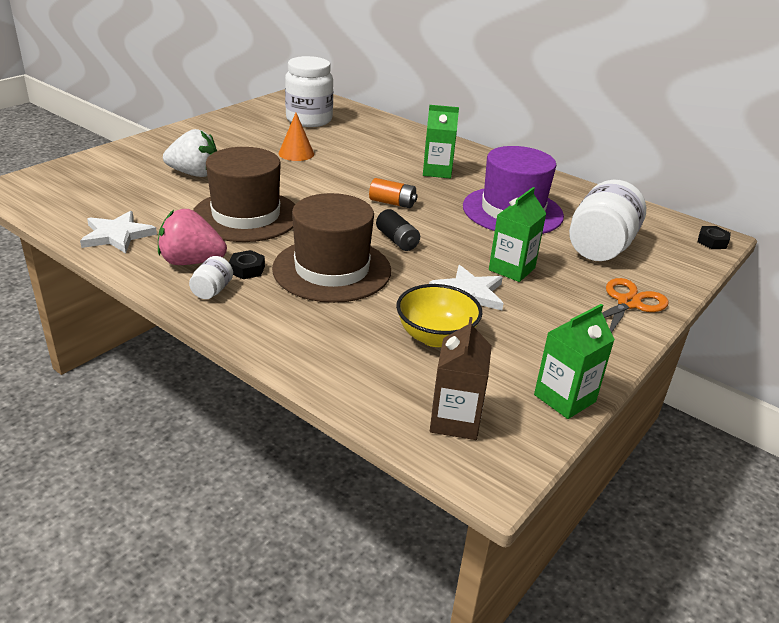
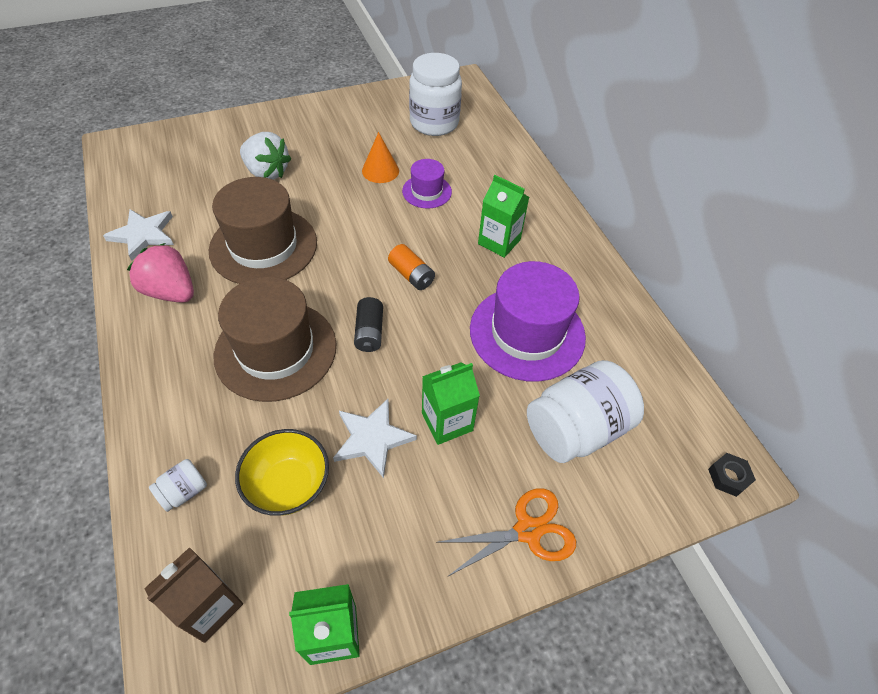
camera: 30 degrees right, 20 degrees up
white jar [189,256,233,299] -> white jar moved to [149,459,207,512]
black nut [229,250,265,279] -> none
none -> purple hat [402,159,452,209]

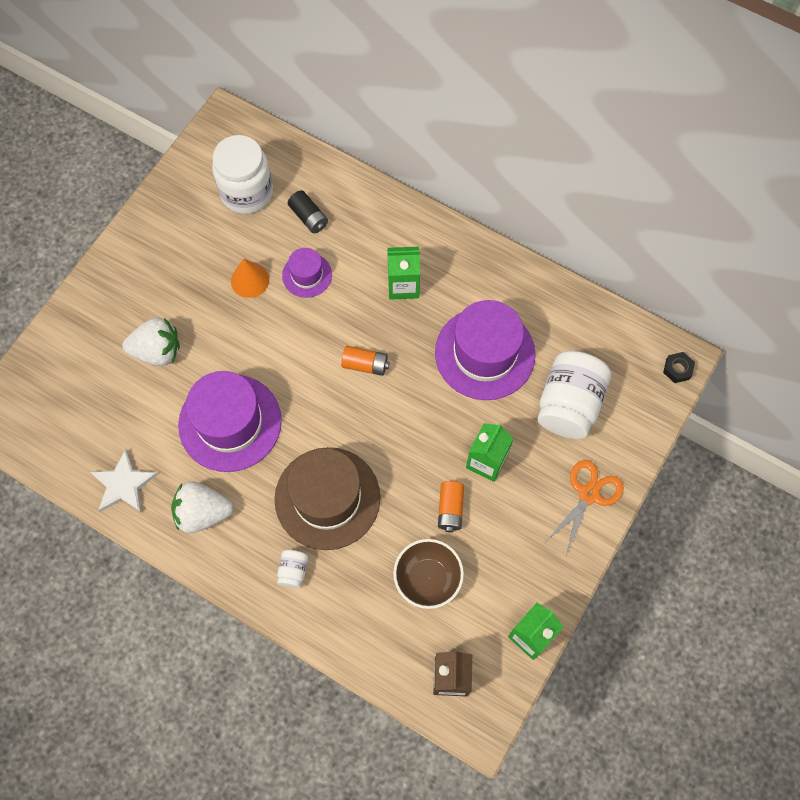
camera: 35 degrees left, 15 degrees up
pink strawberry [127,243,194,303] -> white strawberry [171,481,233,533]
white jar [149,459,207,512] -> white jar moved to [277,550,308,588]
brown hat [209,177,317,284] -> purple hat [178,371,282,472]
yellow bowl [235,429,329,516] -> brown bowl [393,539,464,609]
white star [333,399,417,478] -> orange battery [438,481,464,532]
black battery [354,297,383,352] -> black battery moved to [288,190,328,233]

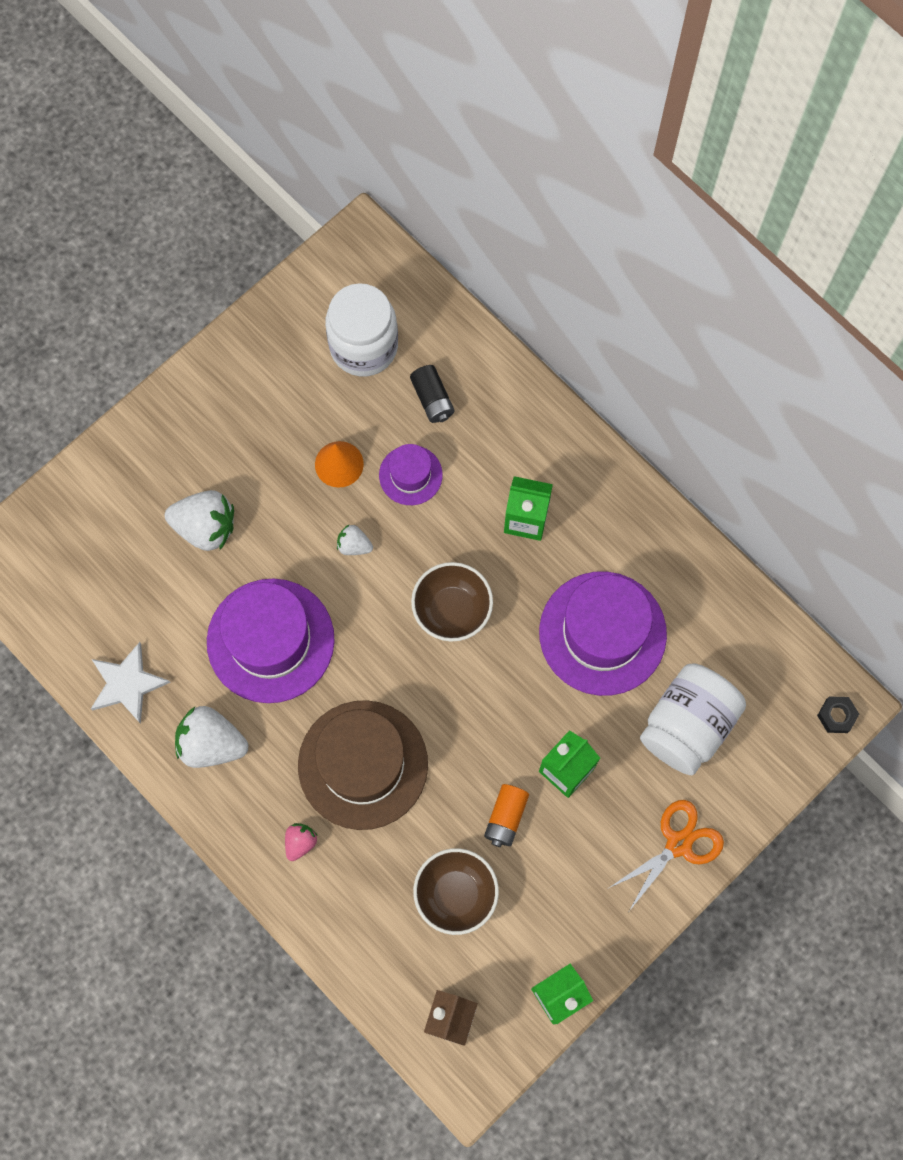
camera: 15 degrees right, 5 degrees up
white jar [277,550,308,588] -> pink strawberry [285,823,318,861]
orange battery [341,346,390,376] -> brown bowl [411,562,493,641]
none -> white strawberry [337,525,373,555]

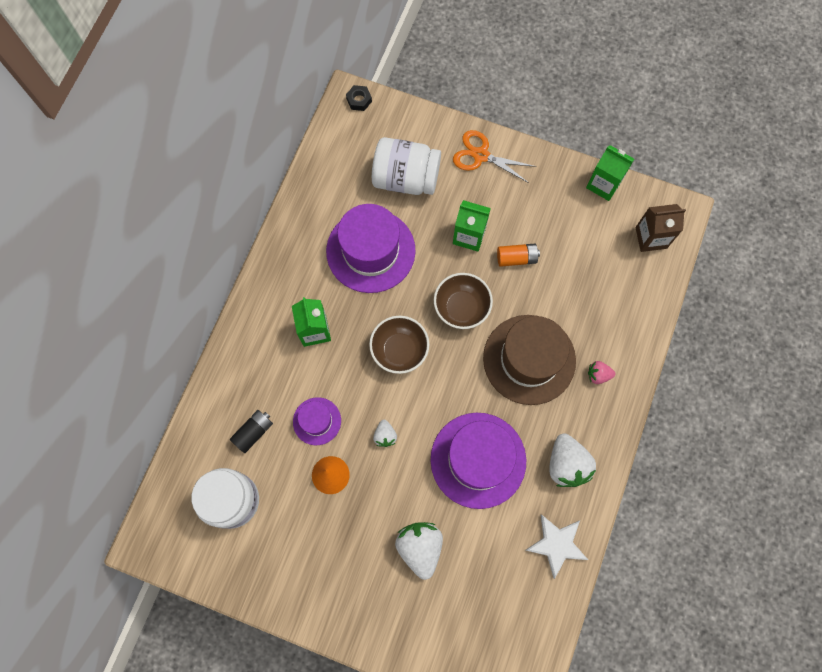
camera: 115 degrees left, 0 degrees up
brown bowl [413,848,499,935] -> brown bowl moved to [434,273,493,329]

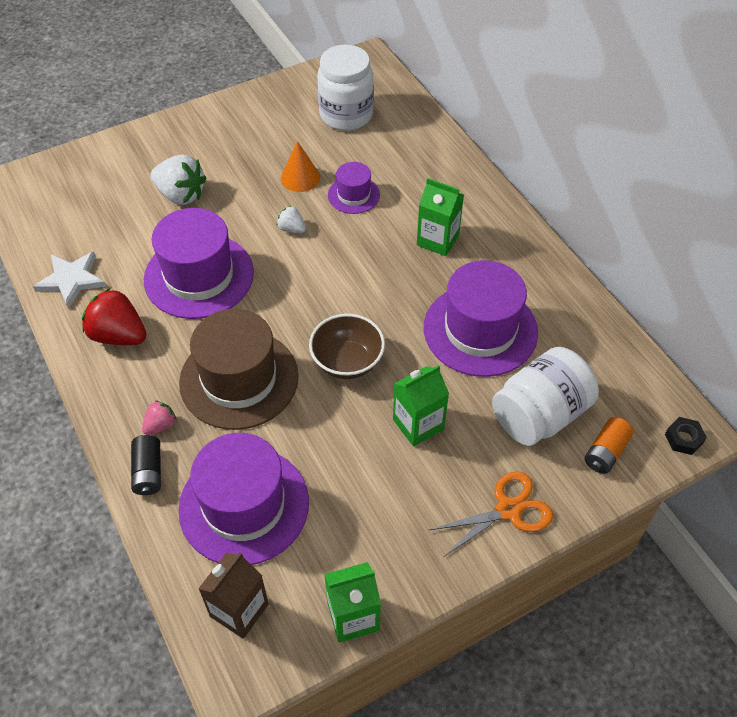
camera: 130 degrees right, 20 degrees down
black battery [230,410,273,453] -> black battery moved to [131,435,161,495]
brown bowl [369,316,429,374] -> none
orange battery [497,244,540,267] -> orange battery moved to [585,417,633,474]
white strawberry [549,433,596,487] -> red strawberry [82,288,146,345]
none -> purple hat [178,433,309,565]

